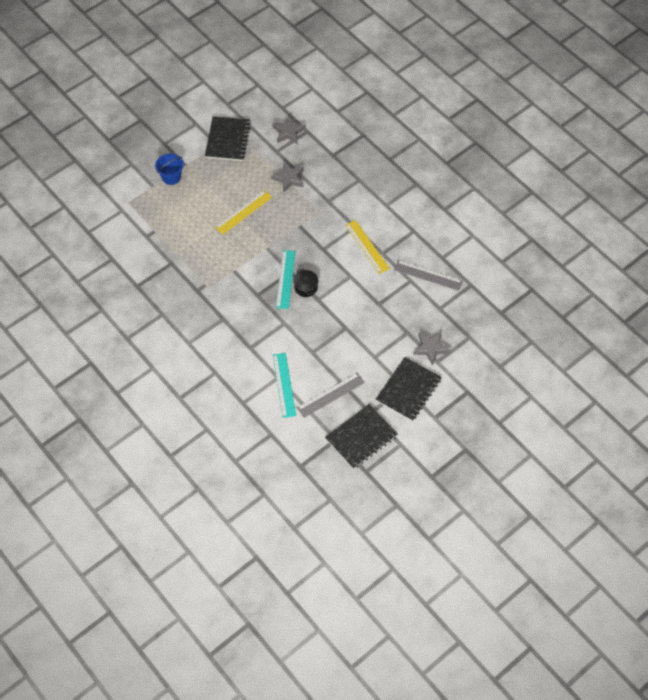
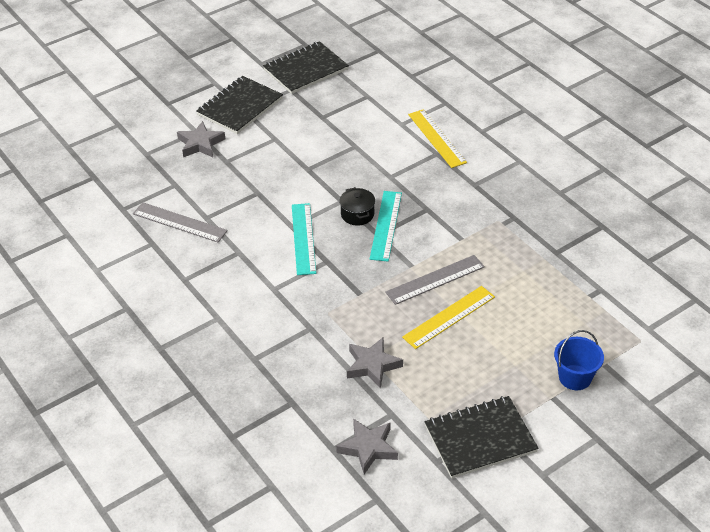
camera: 175 degrees left, 15 degrees down
black notebook [205,116,251,161] -> black notebook turned 60 degrees clockwise [424,396,539,478]
turquoise ruler [273,353,296,418] -> turquoise ruler moved to [292,203,316,275]
grey ruler [297,373,365,418] -> grey ruler moved to [385,255,485,305]
yellow ruler [345,220,390,274] -> yellow ruler moved to [408,109,467,168]

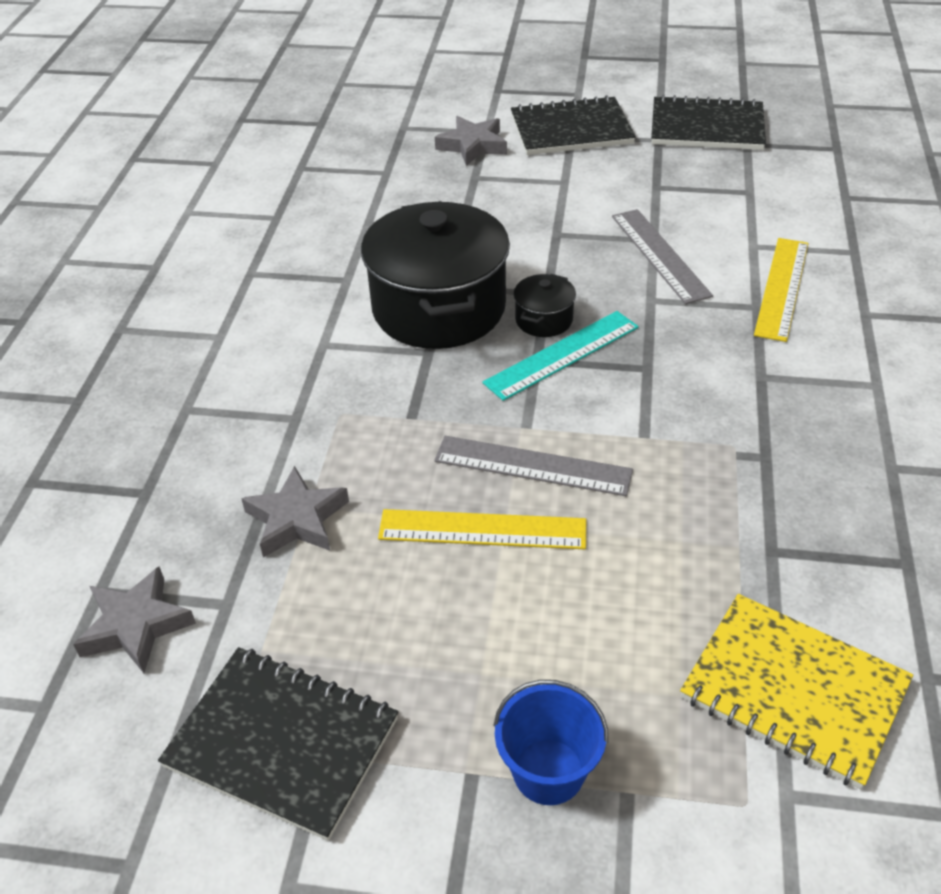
camera: 45 degrees right, 0 degrees up
grey ruler [133,202,228,243] -> grey ruler moved to [612,209,713,304]
turquoise ruler [292,203,316,275] -> black pot [361,201,510,349]
none -> yellow notebook [680,594,913,789]

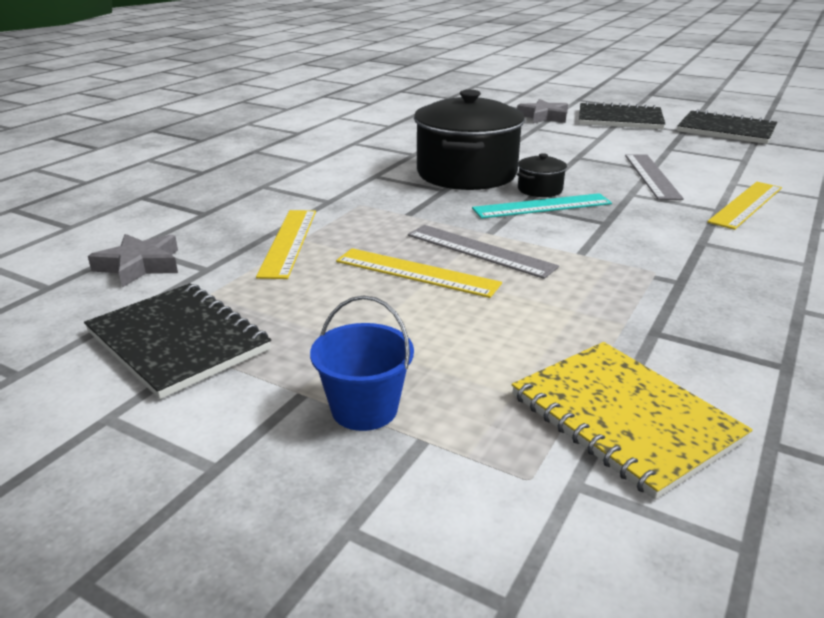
camera: 20 degrees right, 15 degrees down
grey star [241,466,349,557] -> yellow ruler [256,210,316,279]

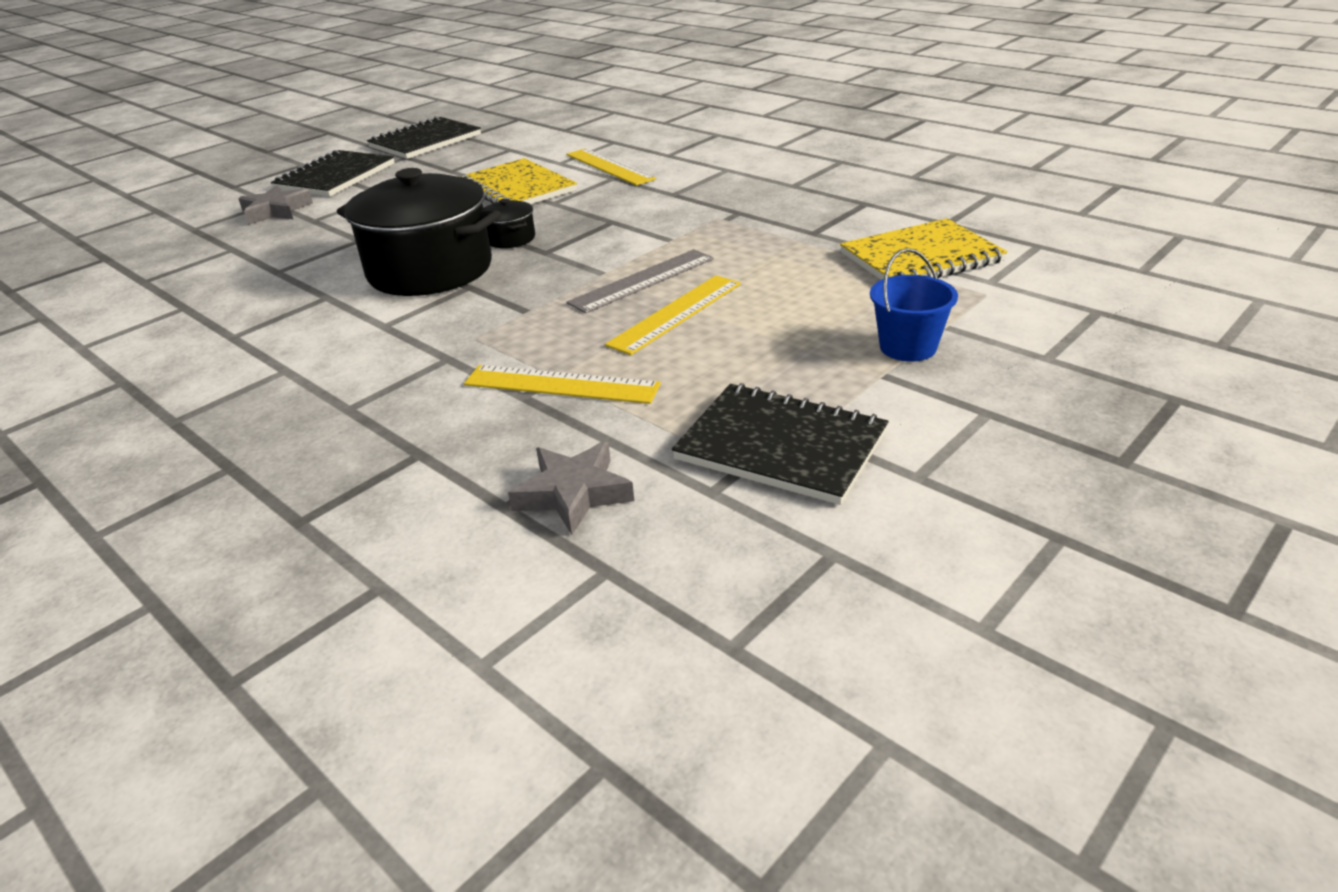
camera: 75 degrees left, 5 degrees up
black notebook [84,283,271,399] -> black notebook turned 60 degrees clockwise [672,383,889,505]
turquoise ruler [472,193,612,219] -> none
grey ruler [625,154,684,200] -> yellow notebook [459,158,577,204]

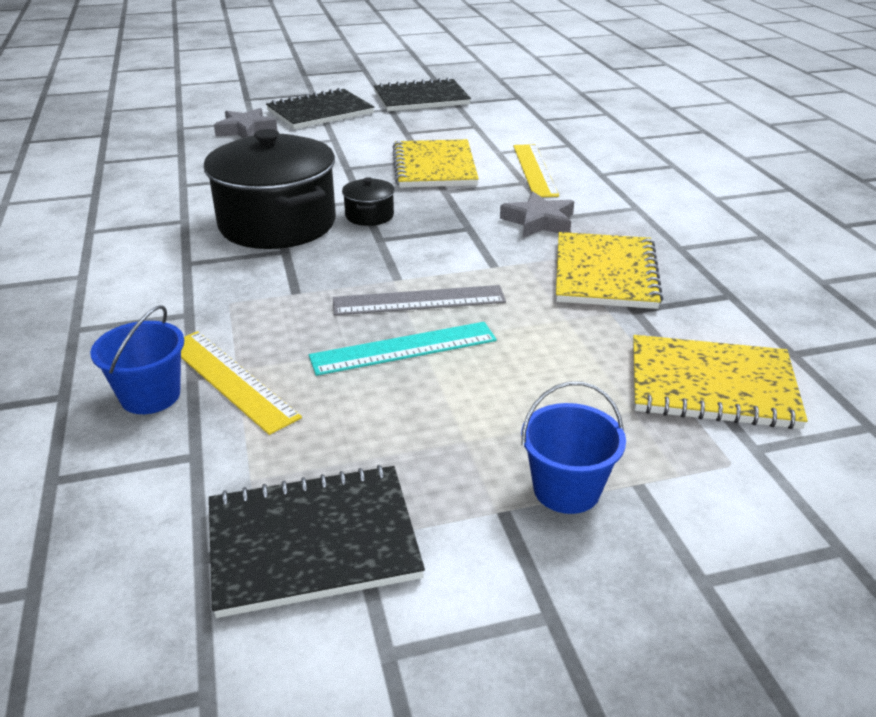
camera: 30 degrees right, 0 degrees up
grey star [508,442,634,535] -> grey star moved to [500,191,574,238]
yellow ruler [605,275,741,355] -> turquoise ruler [309,322,497,376]
black notebook [672,383,889,505] -> black notebook turned 75 degrees counterclockwise [209,465,425,618]
none -> blue bucket [90,305,184,414]
none -> yellow notebook [556,232,663,309]

